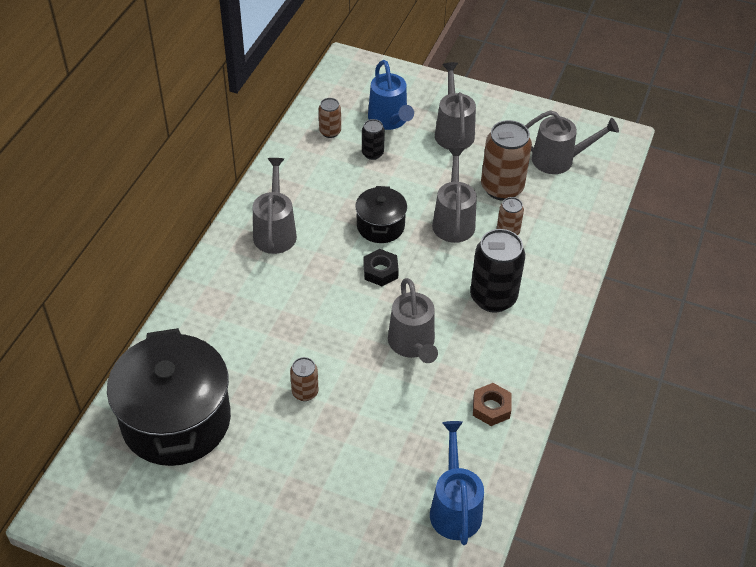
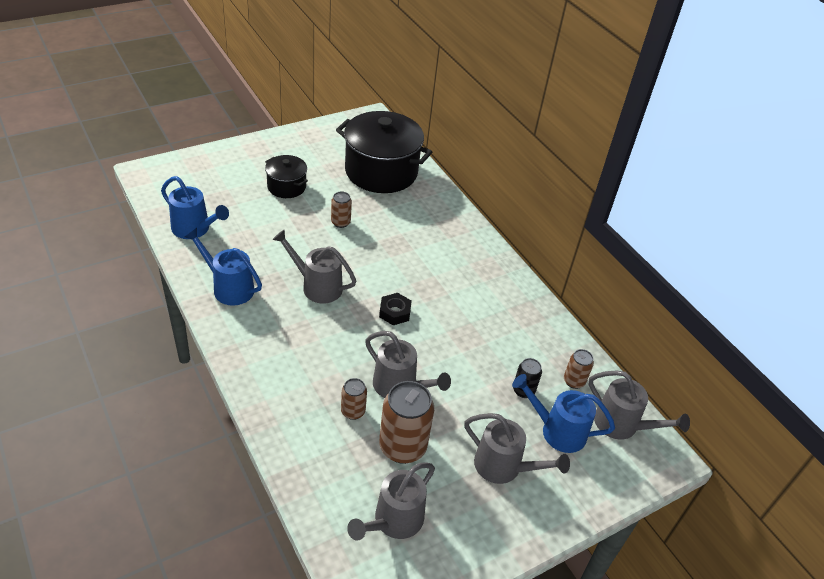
camera: 125 degrees right, 5 degrees down
grey watering can [253,158,297,254] -> grey watering can moved to [588,370,690,440]
black pot [355,186,407,243] -> black pot moved to [265,155,308,198]
black can [470,229,525,313] -> none
brown nut [473,383,511,426] -> blue watering can [185,228,262,306]

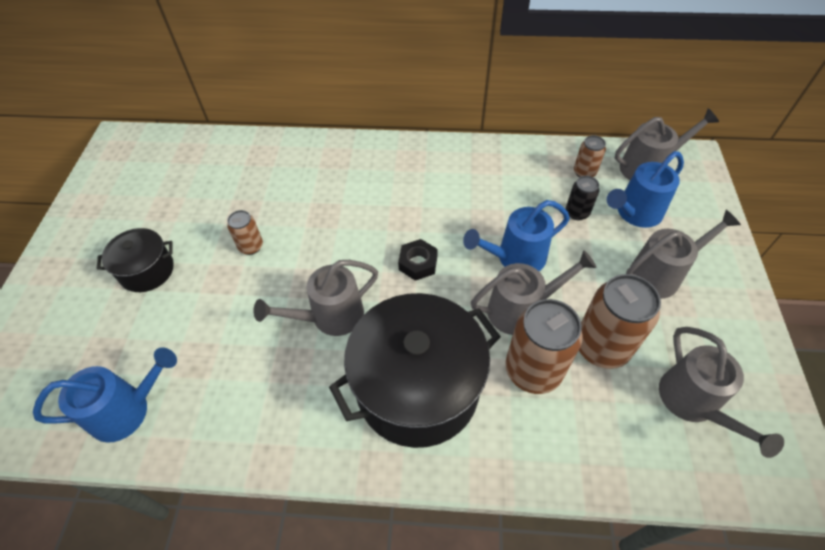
camera: 50 degrees left, 10 degrees up
blue watering can [185,228,262,306] -> blue watering can moved to [463,200,570,271]
black pot [336,111,432,193] -> black pot moved to [329,293,501,448]
brown can [341,378,367,420] -> brown can [505,299,583,394], size x1.92

